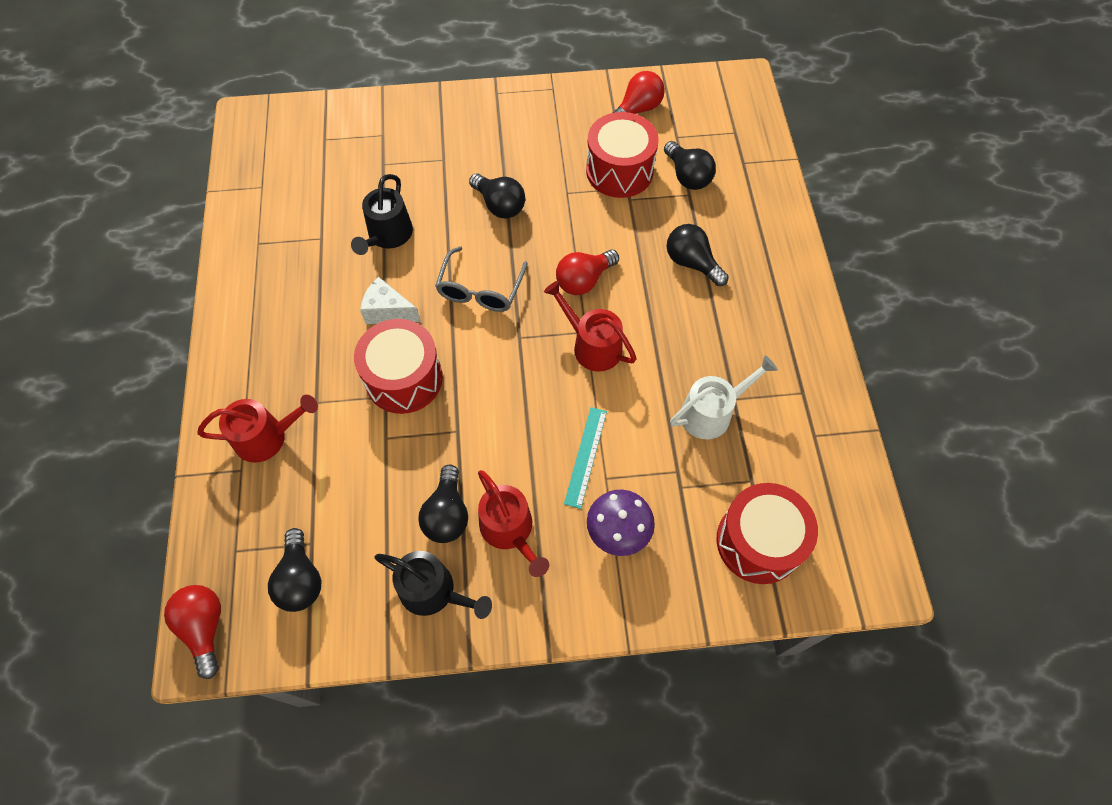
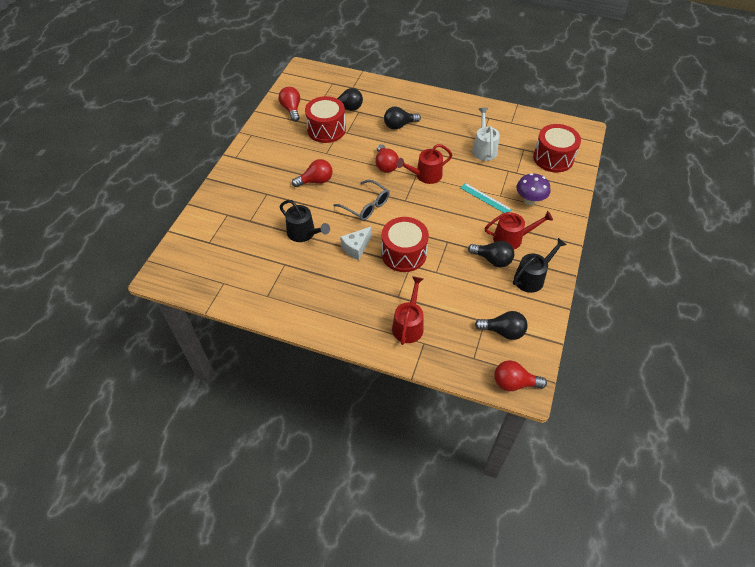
camera: 65 degrees left, 10 degrees down
black light bulb [469,174,525,219] -> red light bulb [292,159,332,187]

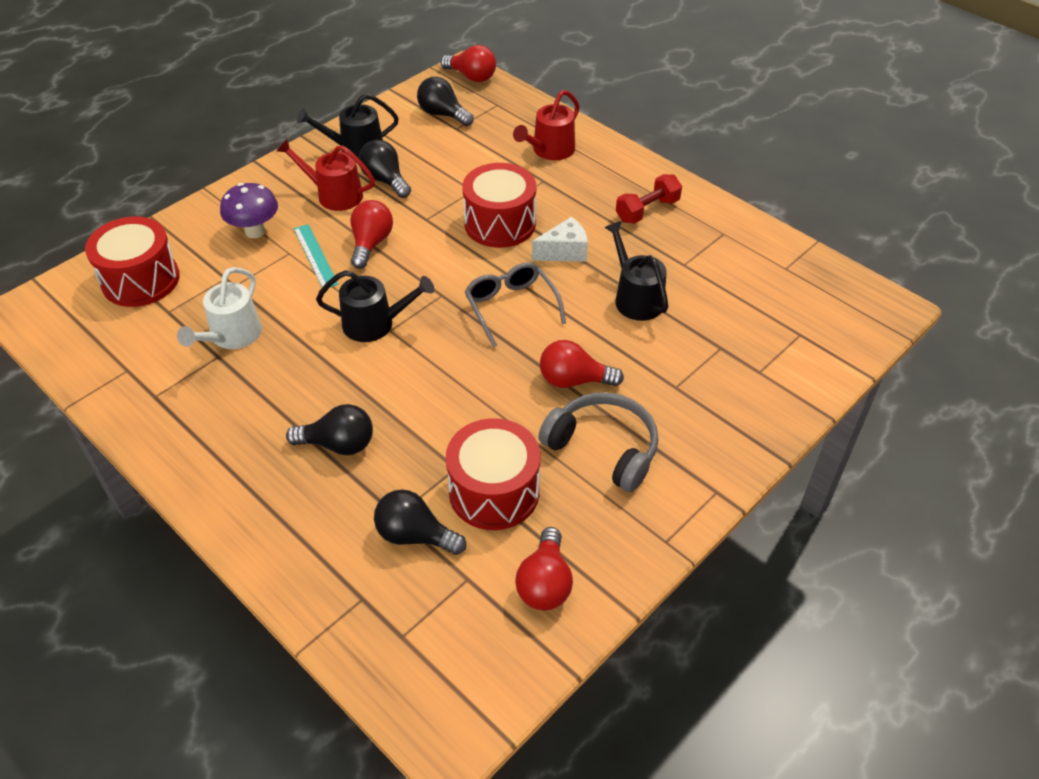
camera: 155 degrees left, 5 degrees down
red light bulb [375,144,399,173] -> red light bulb moved to [350,200,393,269]
red watering can [396,144,453,184] -> black watering can [316,270,434,342]
none -> grey headphones [538,392,658,493]
none -> red dumbbell [616,174,682,224]

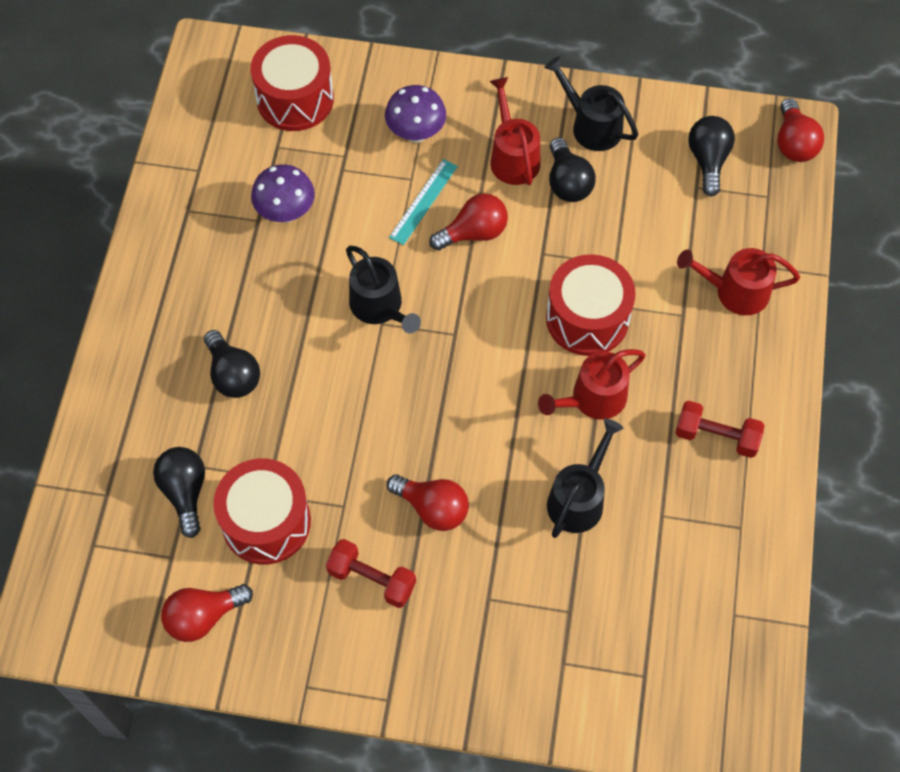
camera: 55 degrees right, 15 degrees up
white watering can [177,267,262,349] -> purple mushroom [251,164,315,223]
black light bulb [359,140,411,198] -> black light bulb turned 150 degrees clockwise [549,138,596,202]
grey glasses [465,262,566,348] -> none
white cheese [532,217,588,262] -> red watering can [538,349,646,420]
grey headphones [538,392,658,493] -> red dumbbell [326,539,416,608]
red light bulb [540,340,624,388] -> red light bulb turned 150 degrees clockwise [387,475,469,531]

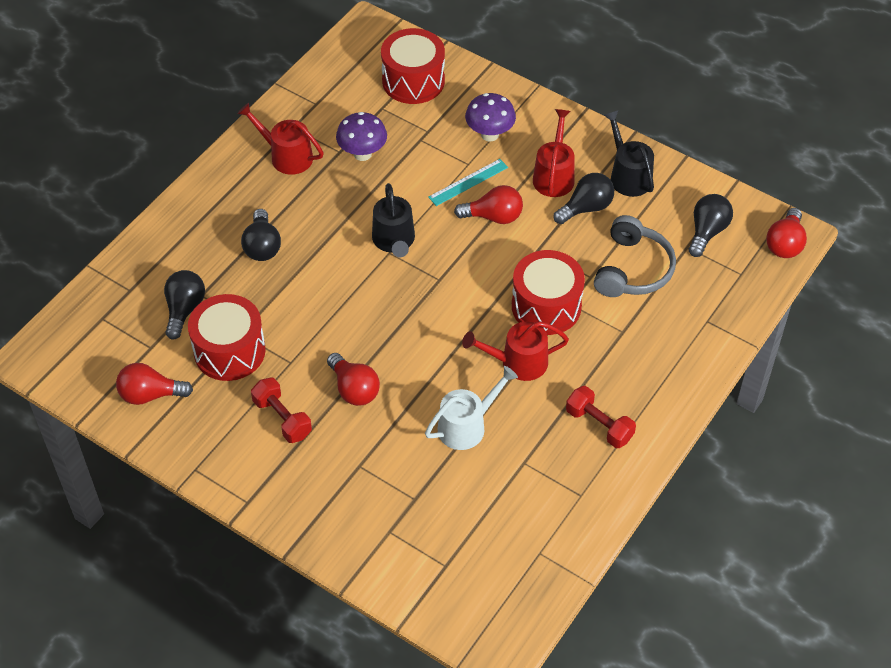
camera: 25 degrees right, 10 degrees down
black watering can [547,419,624,538] -> white watering can [425,366,518,450]
black light bulb [549,138,596,202] -> black light bulb turned 135 degrees counterclockwise [554,173,614,224]
red watering can [677,248,800,315] -> red watering can moved to [238,103,324,175]
none -> grey headphones [594,215,676,297]

